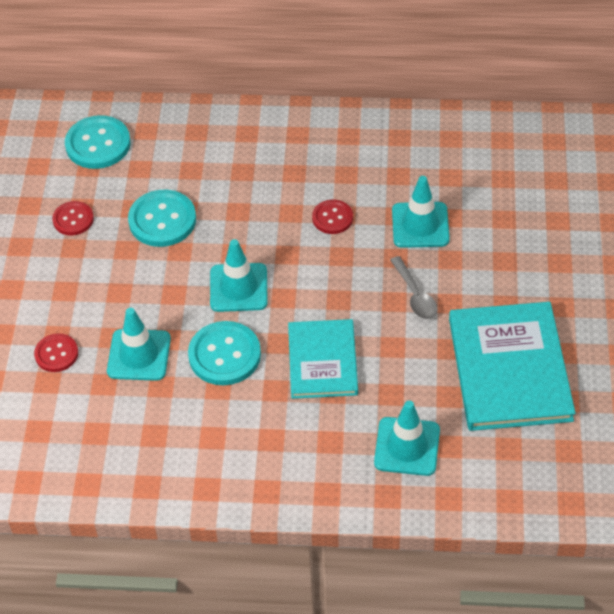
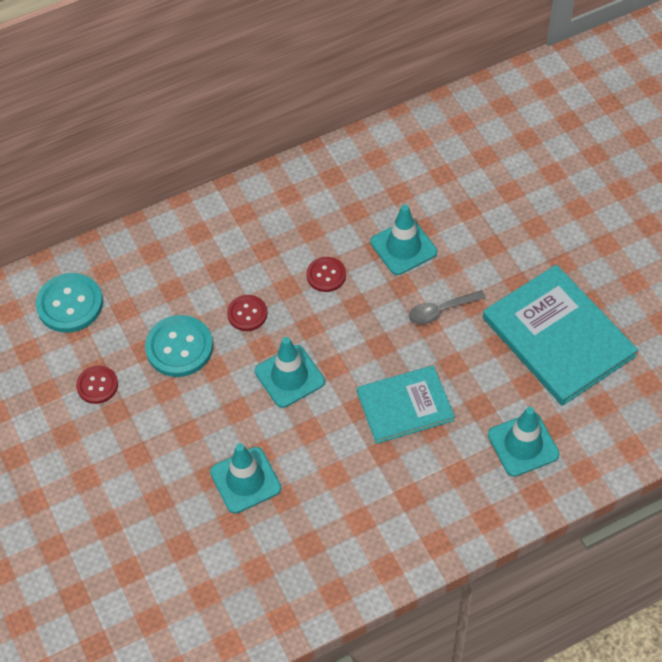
camera: 30 degrees left, 5 degrees up
red button [34,333,78,372] -> red button moved to [227,295,267,331]
turquoise button [188,321,261,385] -> none
turquoise book [288,319,358,399] -> turquoise book turned 75 degrees counterclockwise [357,365,455,444]
grey spoon [390,256,438,319] -> grey spoon turned 120 degrees clockwise [409,290,486,324]

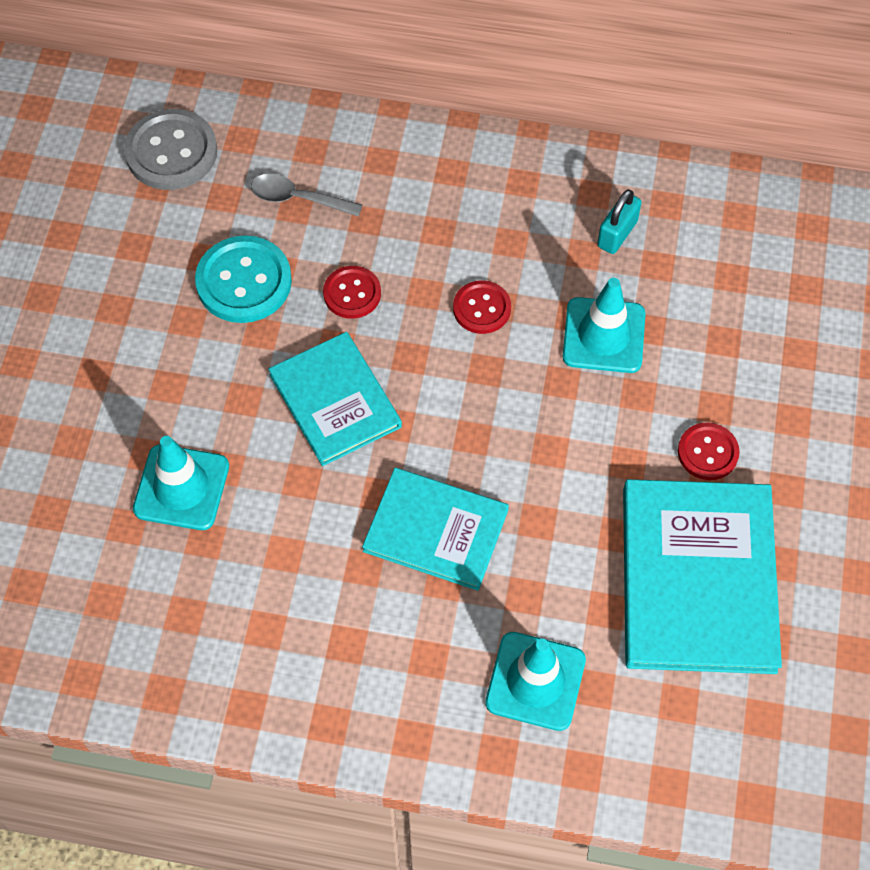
camera: 35 degrees right, 5 degrees up
turquoise button [36,273,103,333] -> grey button [124,109,217,190]
red button [76,366,118,404] -> red button moved to [678,423,740,480]
turquoise traffic cone [255,337,325,408] -> turquoise book [268,332,402,466]
grey spoon [409,290,486,324] -> grey spoon moved to [251,174,362,217]
none -> turquoise padlock [597,189,642,254]

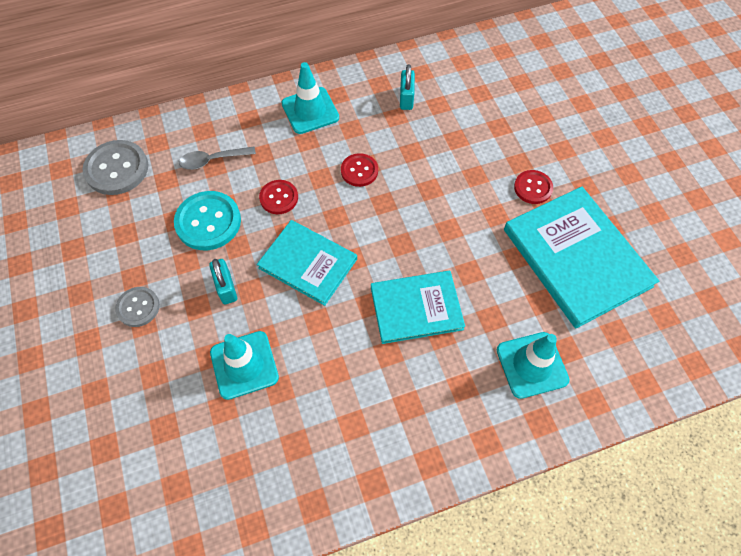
camera: 30 degrees left, 0 degrees up
turquoise traffic cone [563,278,646,373] -> turquoise traffic cone moved to [282,62,339,134]
none -> grey button [115,287,160,327]
none -> turquoise padlock [209,259,237,304]

